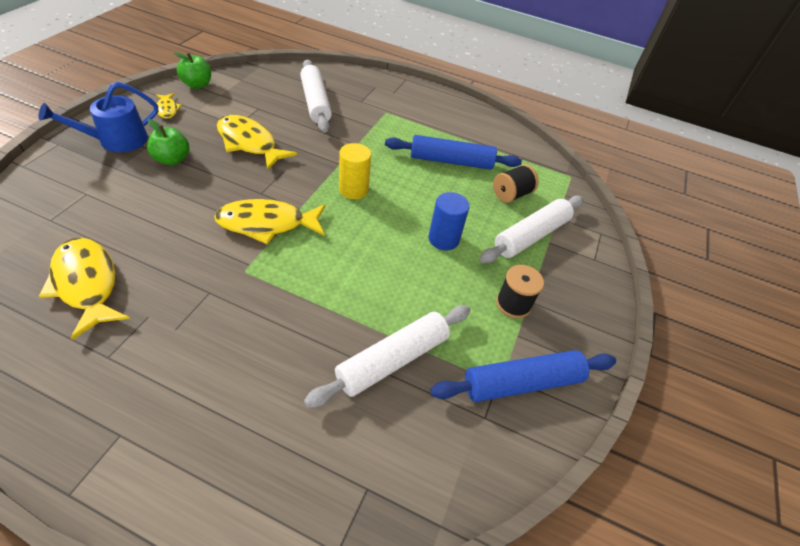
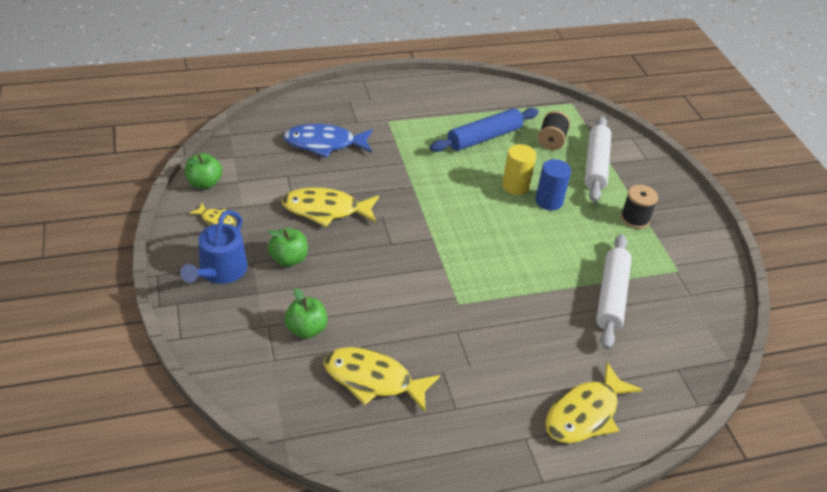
camera: 35 degrees left, 5 degrees down
yellow fish [214,199,326,245] -> yellow fish moved to [545,362,643,443]
white rolling pin [300,59,332,133] -> blue fish [283,124,373,158]
yellow cylinder [339,143,371,199] -> yellow cylinder moved to [502,144,536,195]
blue rolling pin [430,350,616,402] -> none
none -> green apple [284,288,328,339]

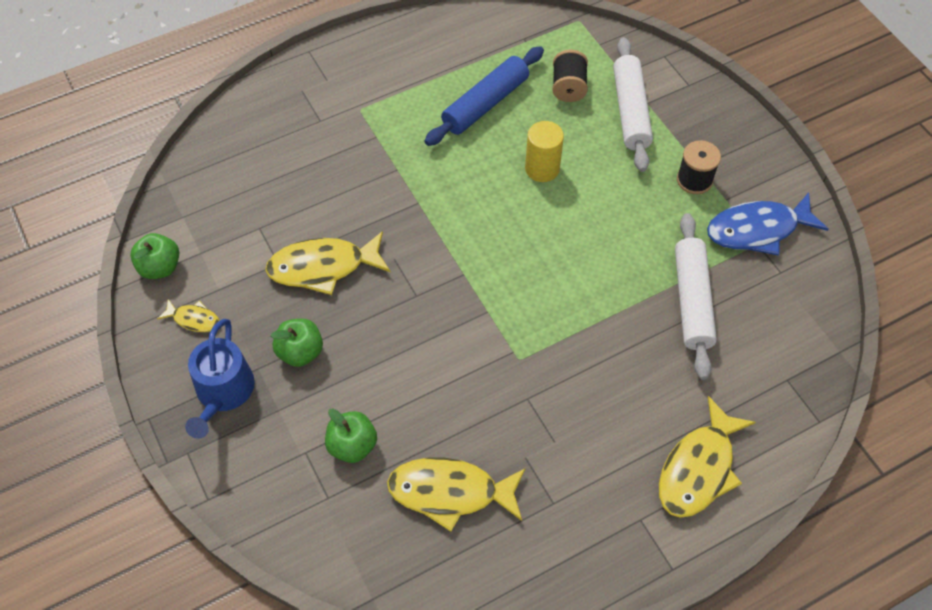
camera: 10 degrees left, 15 degrees up
blue fish [283,124,373,158] -> blue fish moved to [707,192,829,256]
blue cylinder [535,159,571,210] -> none

